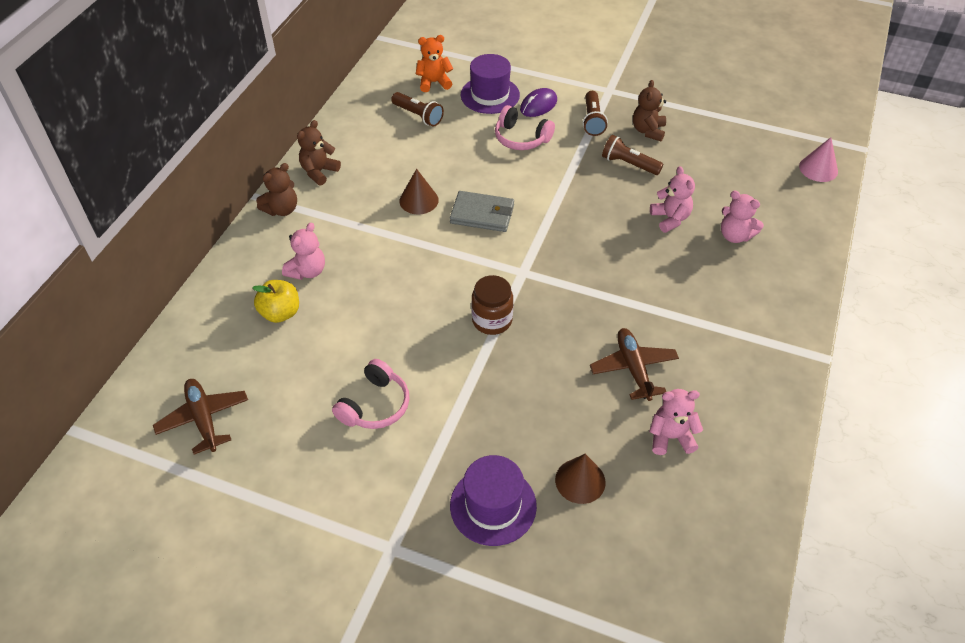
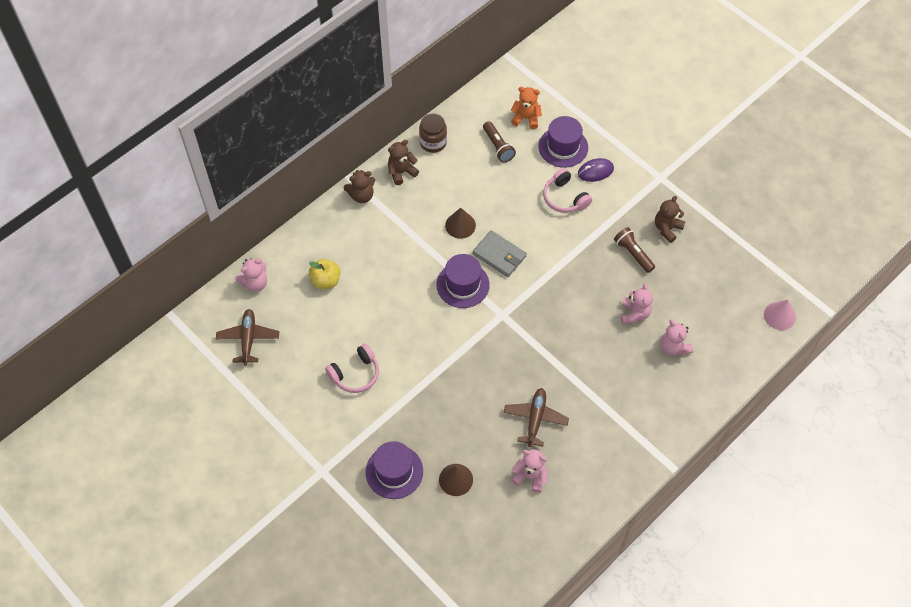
camera: 25 degrees right, 10 degrees up
pink teddy bear [282,223,325,280] -> pink teddy bear moved to [235,258,267,292]
brown jar [471,275,513,335] -> brown jar moved to [419,113,447,153]
brown flashlight [583,91,608,136] -> none
none -> purple hat [436,254,490,308]

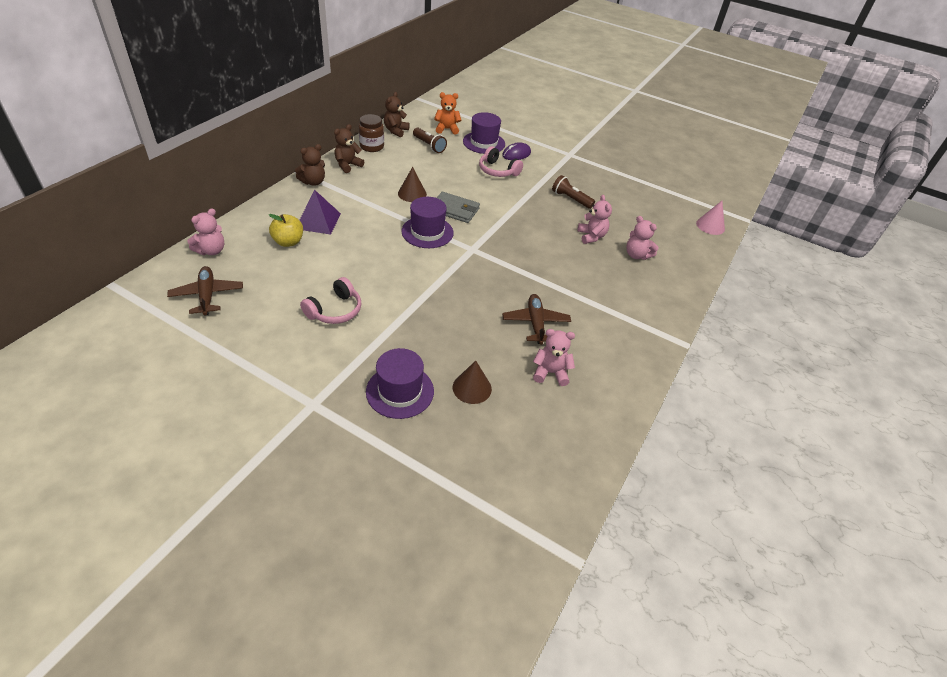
camera: 20 degrees left, 15 degrees down
brown teddy bear [655,196,685,243] -> brown teddy bear moved to [384,92,410,137]
none -> purple pyramid [300,190,341,234]

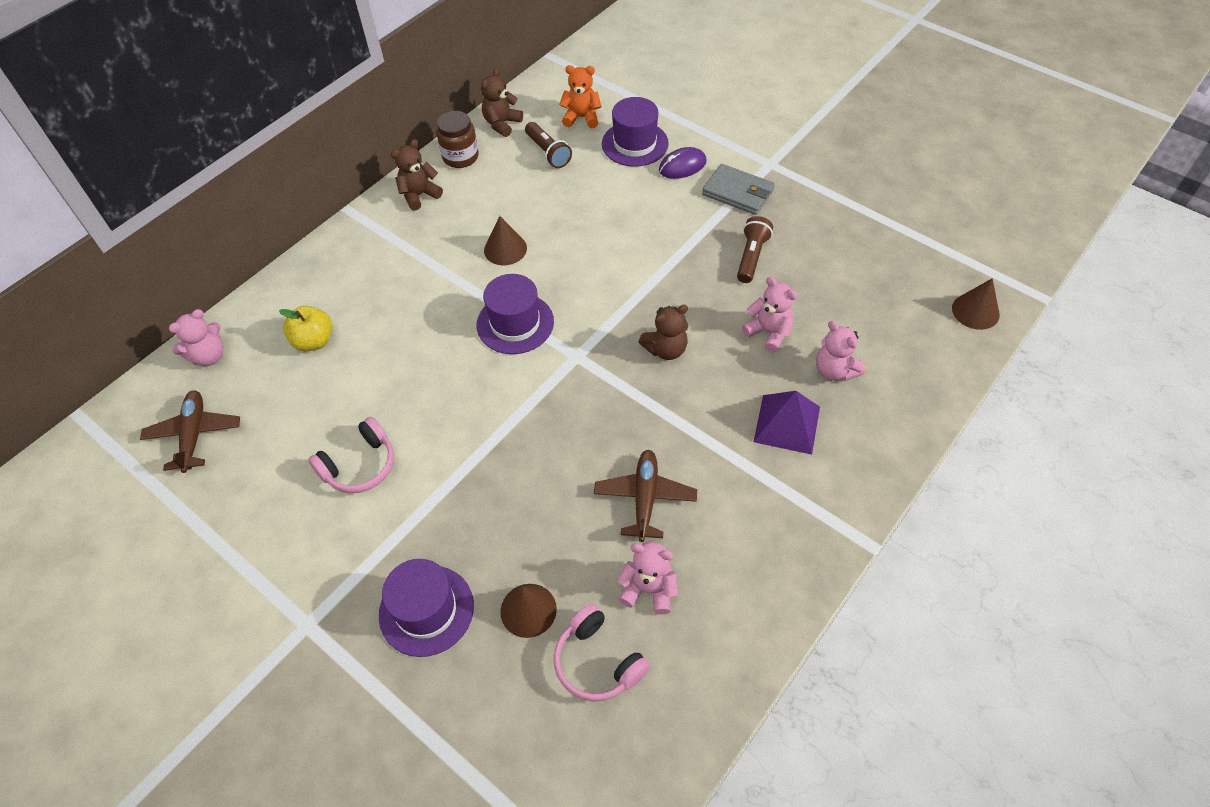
camera: 15 degrees right, 10 degrees up
brown teddy bear [295,144,325,186] -> brown teddy bear moved to [638,305,688,360]
purple pyramid [300,190,341,234] -> purple pyramid moved to [754,391,820,455]
grey wallet [437,192,480,223] -> grey wallet moved to [702,164,775,215]
pink headphones [479,146,523,177] -> pink headphones moved to [554,604,650,702]
brown flashlight [552,175,595,209] -> brown flashlight turned 60 degrees clockwise [737,216,773,283]
pink teddy bear [577,195,612,244] -> pink teddy bear turned 45 degrees counterclockwise [742,277,797,353]
pink cone [696,201,725,235] -> brown cone [952,278,1000,330]

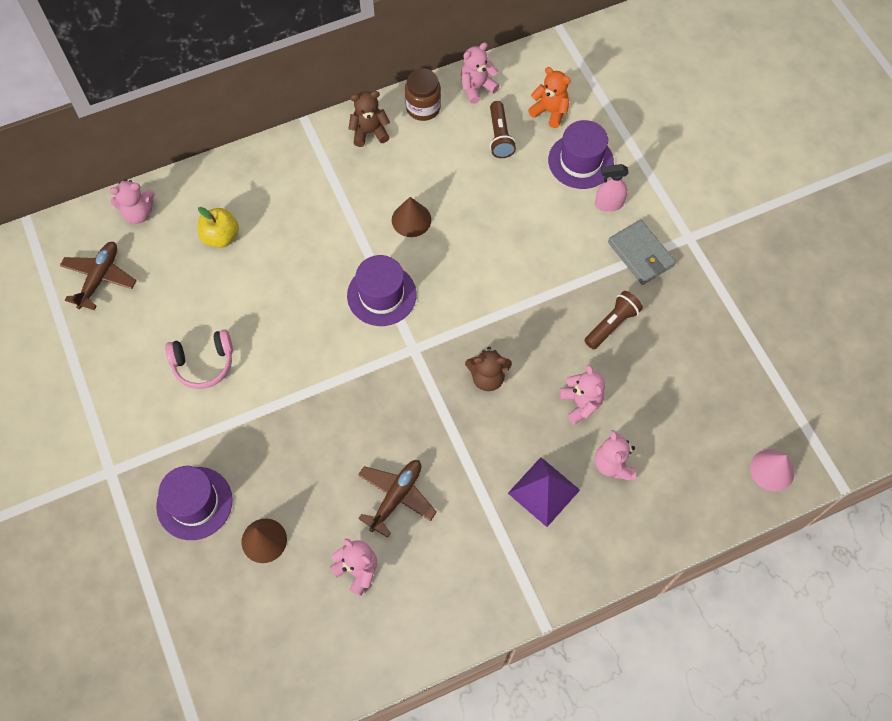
camera: 25 degrees right, 10 degrees up
brown teddy bear [481,68,523,137] -> pink teddy bear [461,43,500,104]
pink headphones [554,604,650,702] -> none
purple mouse [659,147,706,179] -> pink spray bottle [595,164,629,212]
brown cone [952,278,1000,330] -> pink cone [750,449,794,492]

